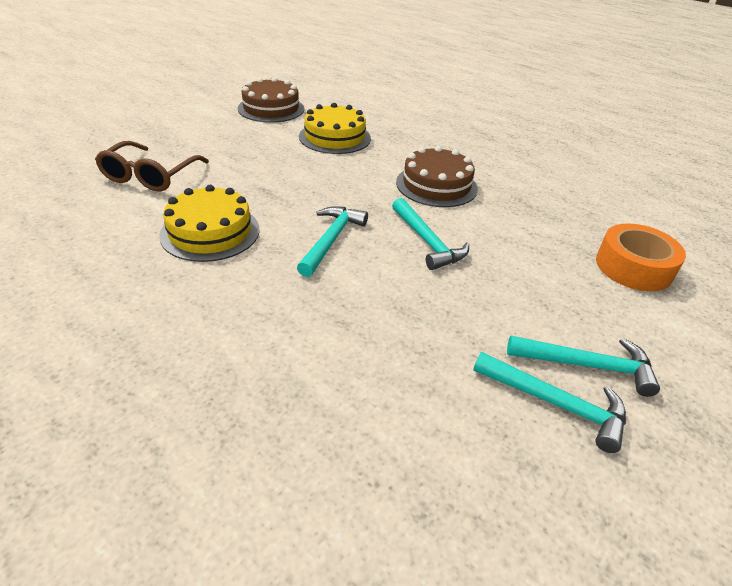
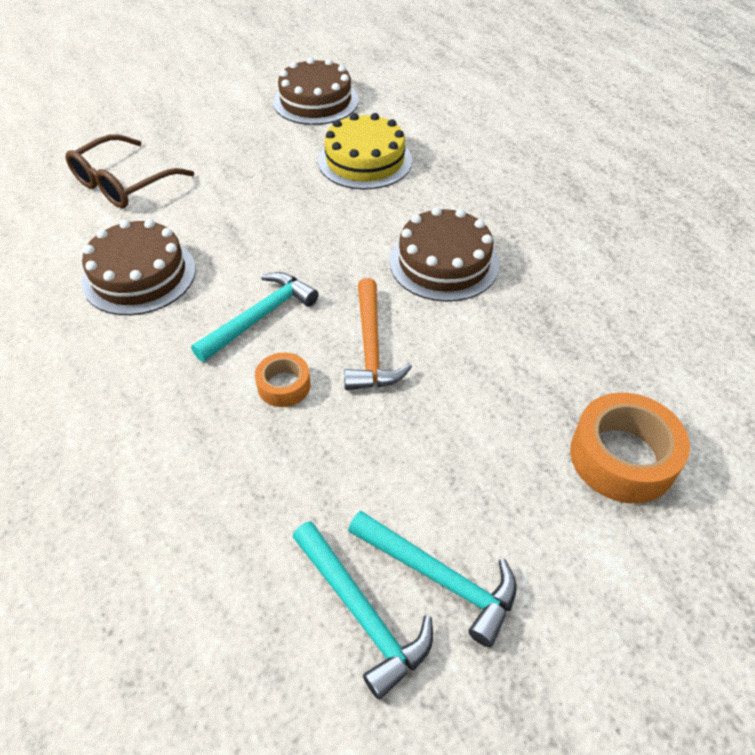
camera: 25 degrees right, 10 degrees up
yellow cake [159,185,259,262] -> brown cake [81,219,196,315]
turquoise hammer [392,198,469,270] -> orange hammer [344,278,412,390]
none -> orange tape [255,352,311,407]

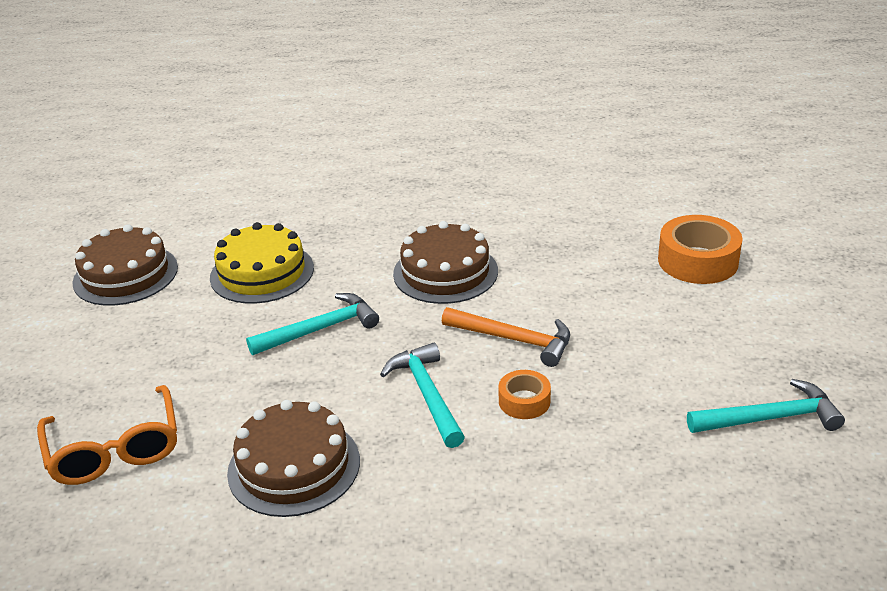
camera: 60 degrees left, 15 degrees down
brown glasses [66,134,194,208] -> orange glasses [37,385,177,485]
turquoise hammer [348,511,517,647] -> turquoise hammer moved to [246,293,379,355]

